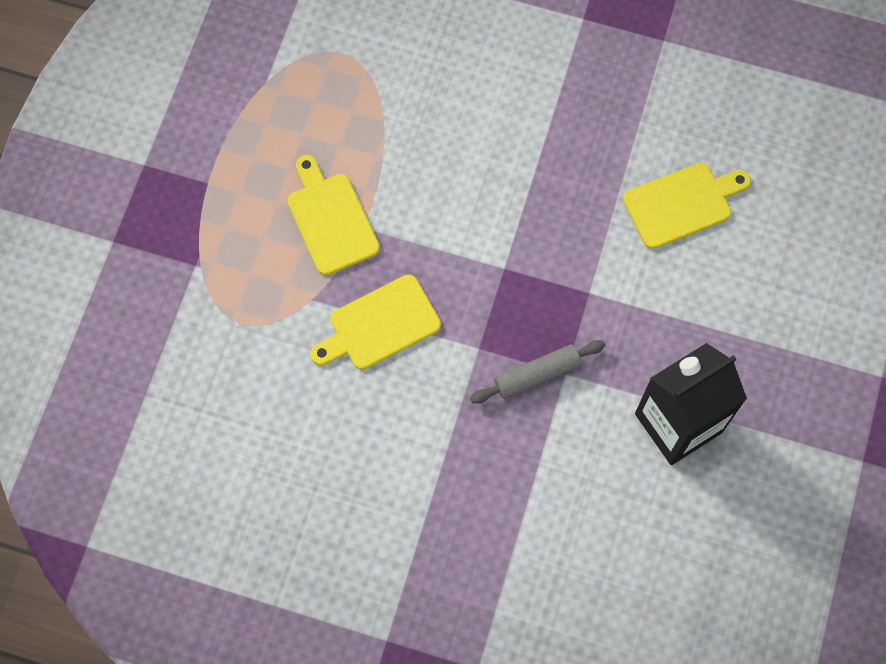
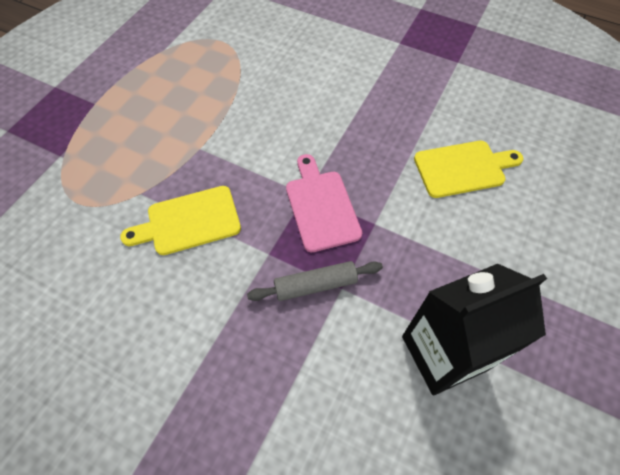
camera: 10 degrees right, 10 degrees down
yellow cutting board [287,155,380,275] -> none
none -> pink cutting board [286,154,362,252]

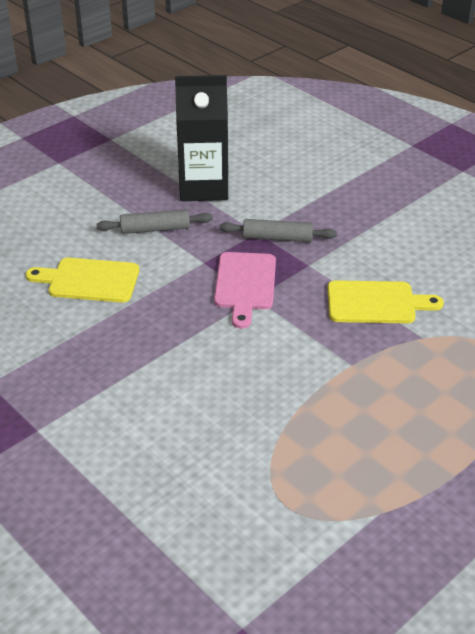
camera: 160 degrees left, 20 degrees down
none -> grey rolling pin [96,210,213,234]

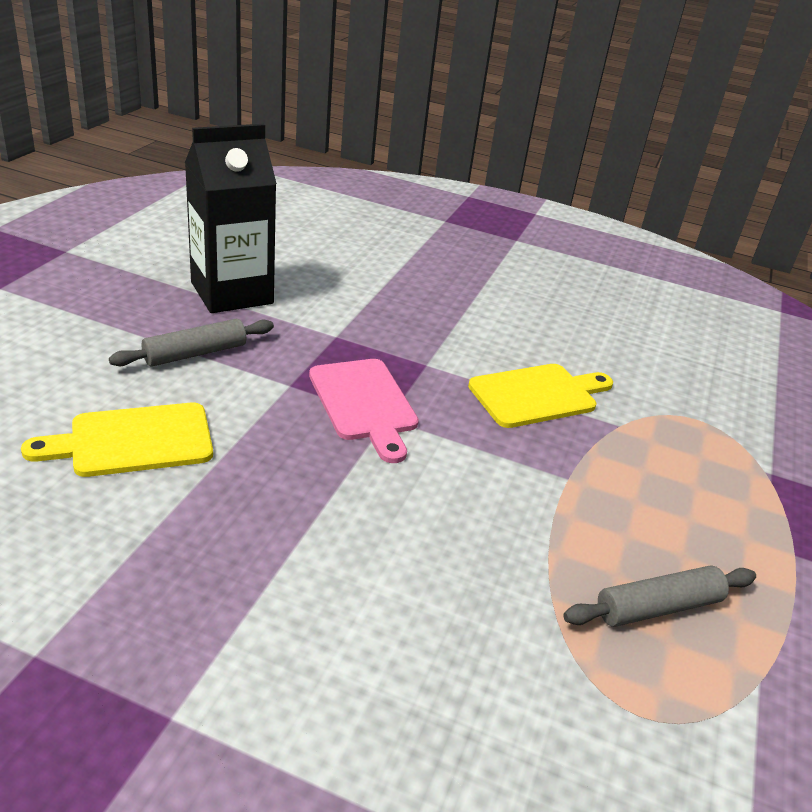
camera: 30 degrees left, 5 degrees down
grey rolling pin [220,219,337,242] -> grey rolling pin moved to [563,565,756,627]

